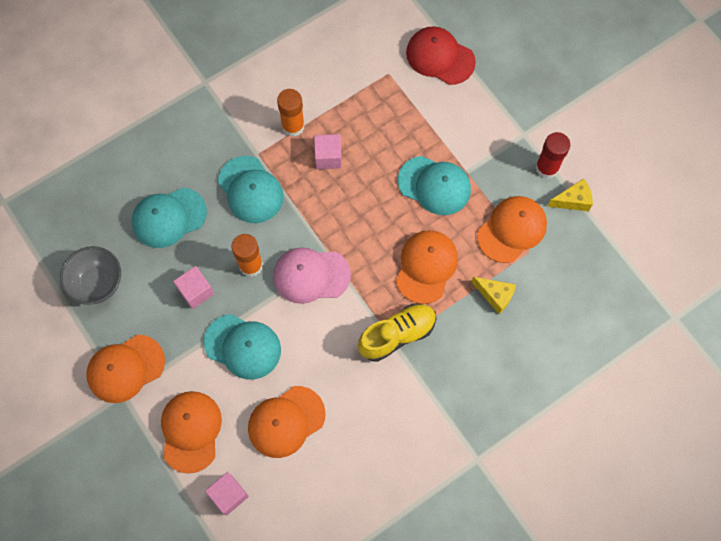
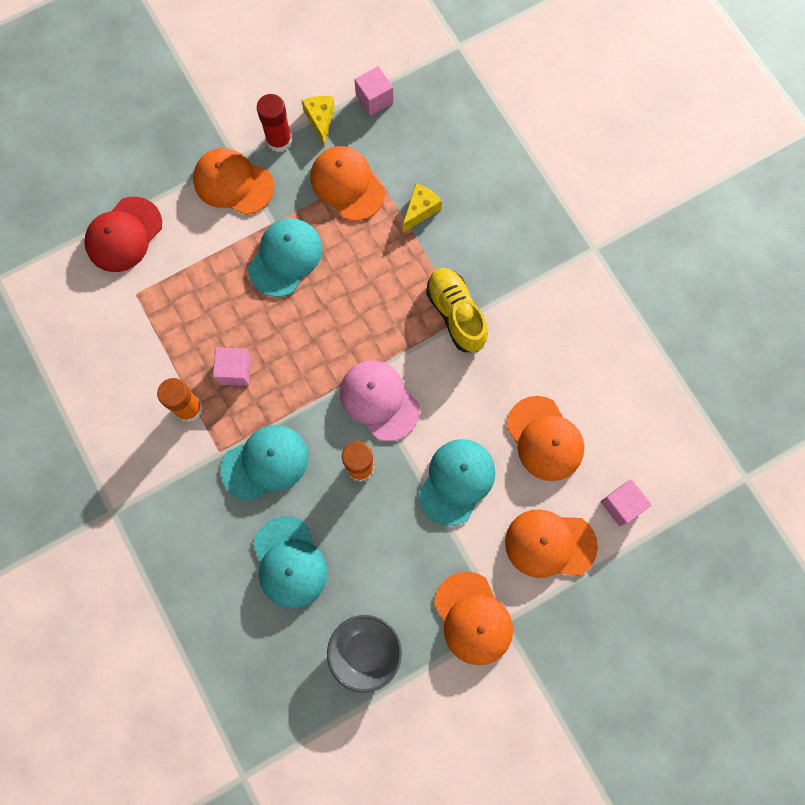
camera: 85 degrees left, 5 degrees up
pink cube [173,266,214,309] -> pink cube moved to [354,66,394,116]
pink cap [273,248,351,304] -> pink cap turned 135 degrees clockwise [340,360,420,441]
orange cap [396,230,458,304] -> orange cap moved to [193,148,274,215]

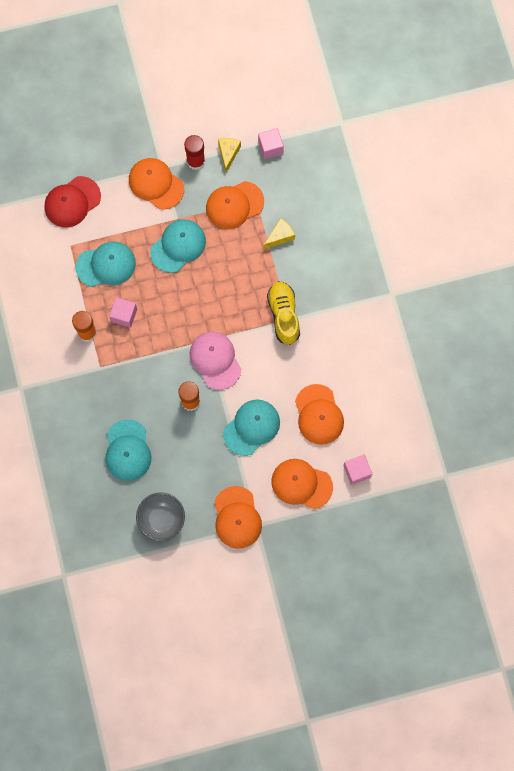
camera: 15 degrees right, 0 degrees up
turquoise cap [221,425,309,501] -> turquoise cap moved to [75,241,136,287]
orange cap [311,146,385,221] -> orange cap turned 90 degrees counterclockwise [206,181,264,229]

